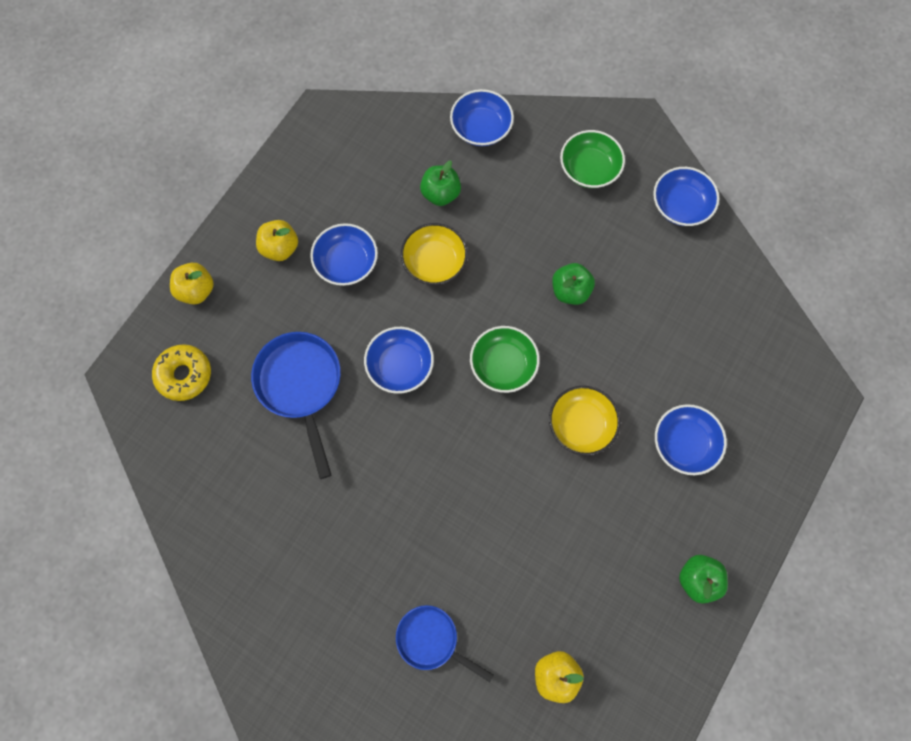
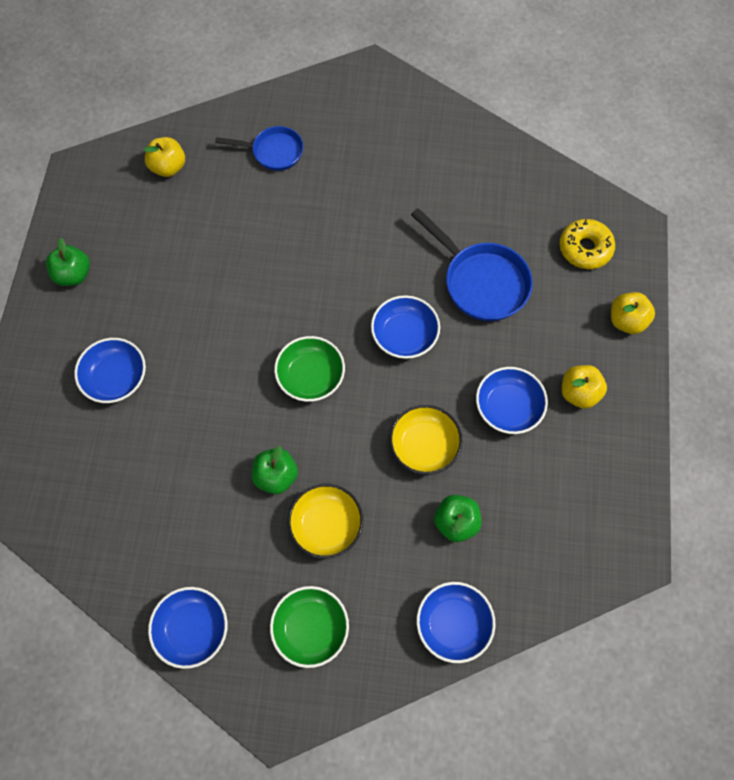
camera: 155 degrees right, 5 degrees down
yellow bowl [549,386,620,456] -> yellow bowl moved to [288,484,363,559]

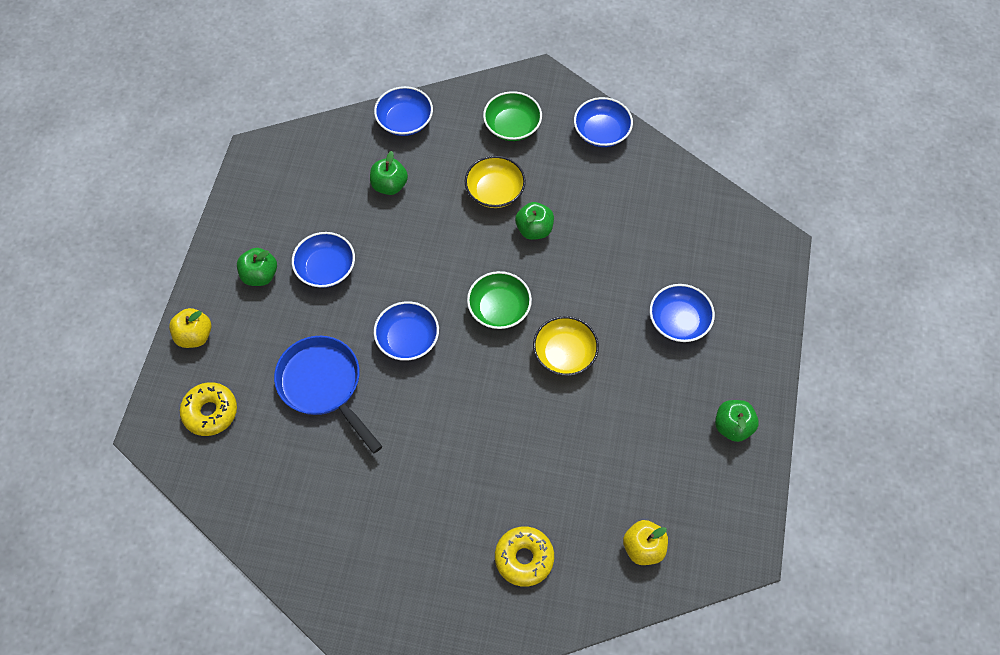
camera: 175 degrees left, 5 degrees down
blue pan [215,126,303,171] -> yellow donut [495,526,554,587]
yellow bowl [389,405,462,475] -> yellow bowl moved to [533,316,599,376]
yellow apple [562,365,607,409] -> green apple [237,248,277,286]

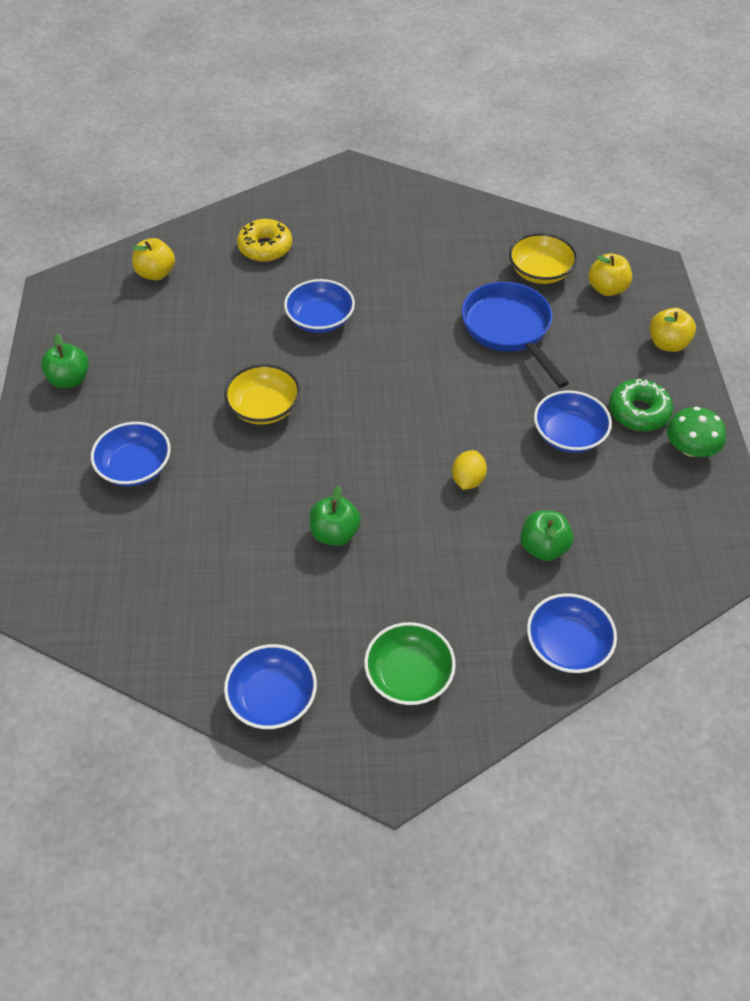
camera: 165 degrees right, 10 degrees down
yellow donut [180,382,237,436] -> yellow apple [588,253,632,296]
green apple [237,248,277,286] -> green donut [609,379,673,431]
blue pan [274,336,383,453] -> blue pan turned 150 degrees counterclockwise [462,282,569,388]
blue bowl [374,301,439,361] -> blue bowl moved to [284,279,355,333]
yellow bowl [465,156,526,208] -> yellow bowl moved to [509,233,577,284]
green bowl [467,271,532,329] -> none
none -> yellow lemon [452,450,487,490]
none -> green mushroom [667,407,726,457]

